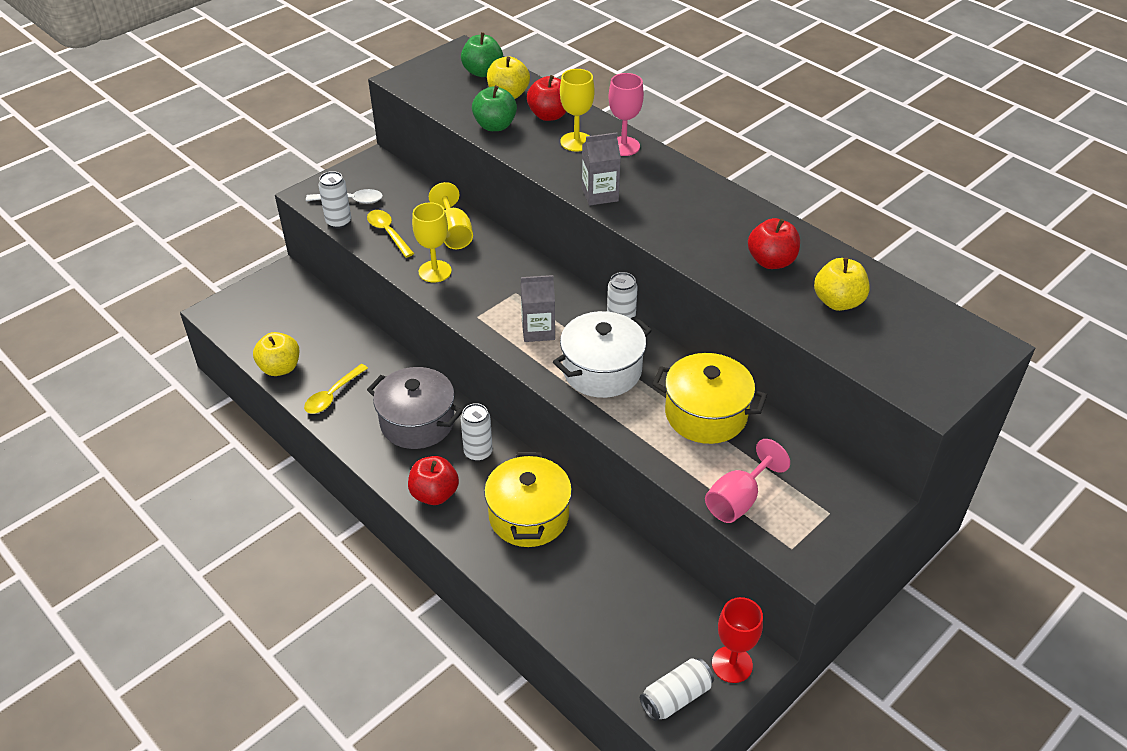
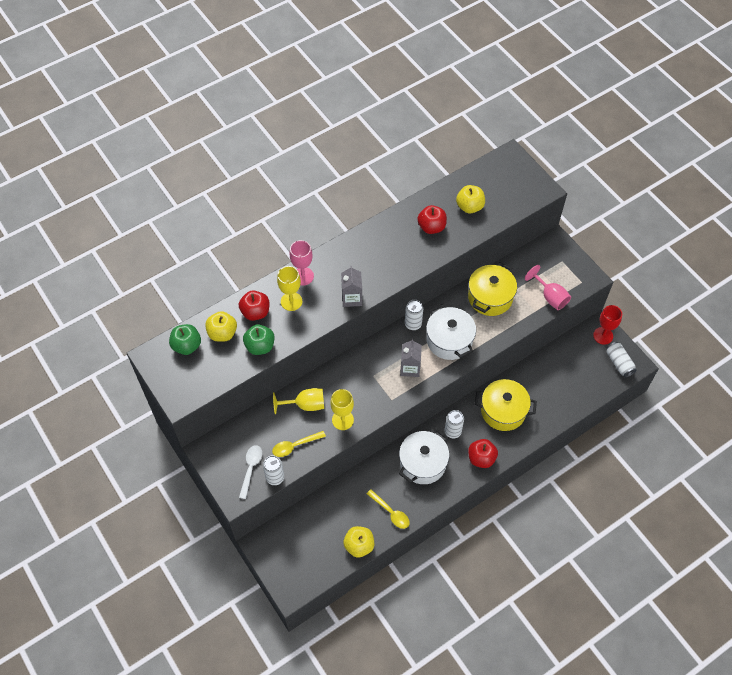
camera: 80 degrees left, 15 degrees up
grey pot [367,367,463,449] -> white pot [399,429,450,484]

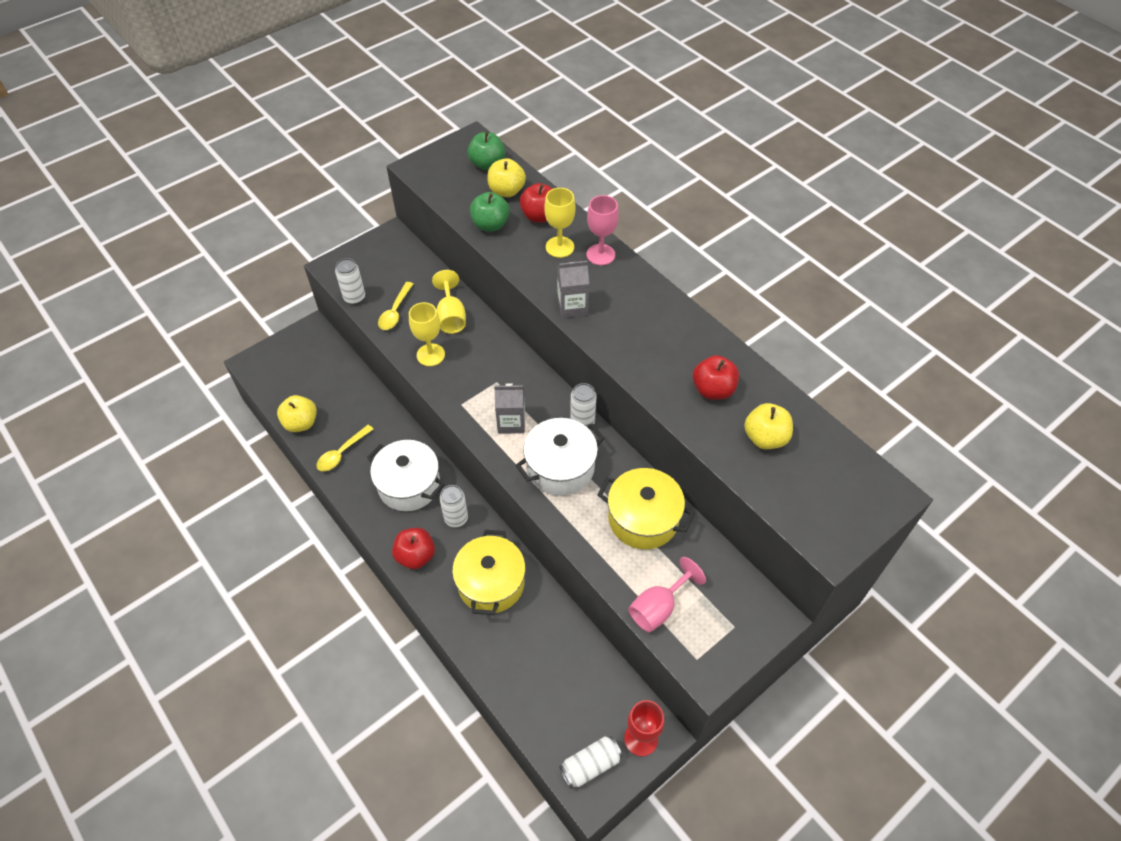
camera: 85 degrees right, 5 degrees down
white spoon [239,445,262,499] -> none
yellow spoon [272,431,326,457] -> yellow spoon turned 135 degrees counterclockwise [378,282,413,330]

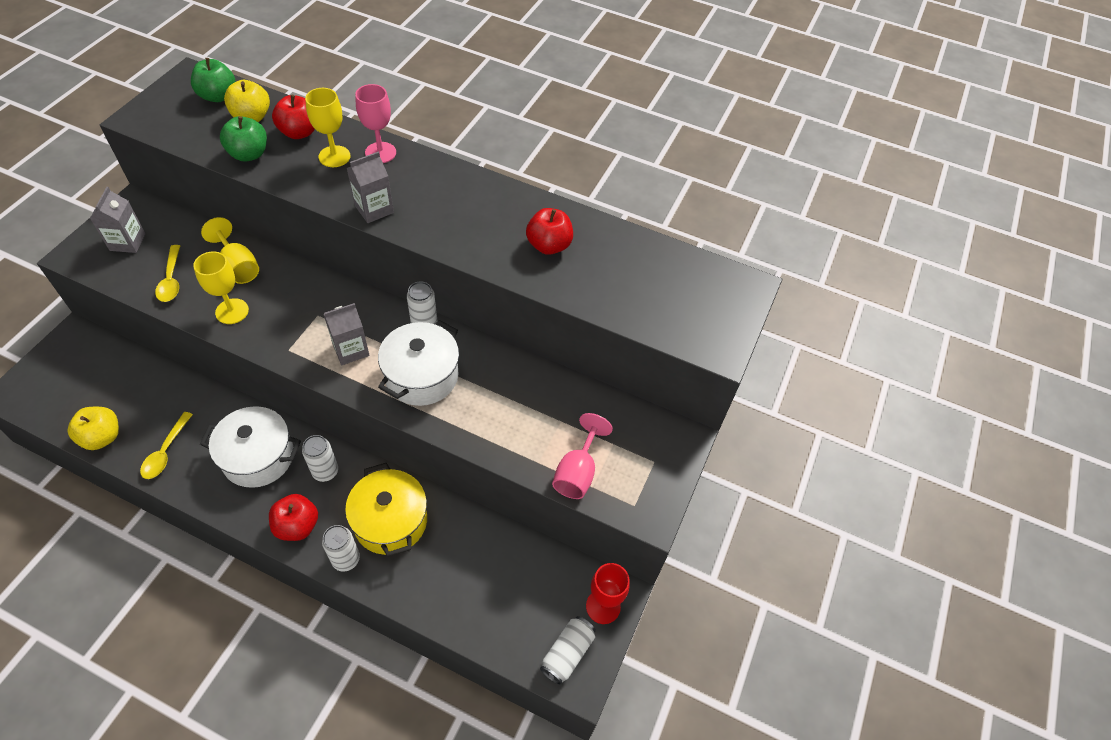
camera: 30 degrees left, 0 degrees up
white can [335,258,365,305] -> white can moved to [322,525,360,571]
yellow pot [598,468,695,550] -> none
yellow apple [744,403,793,449] -> none
none -> grey carton [90,187,146,253]

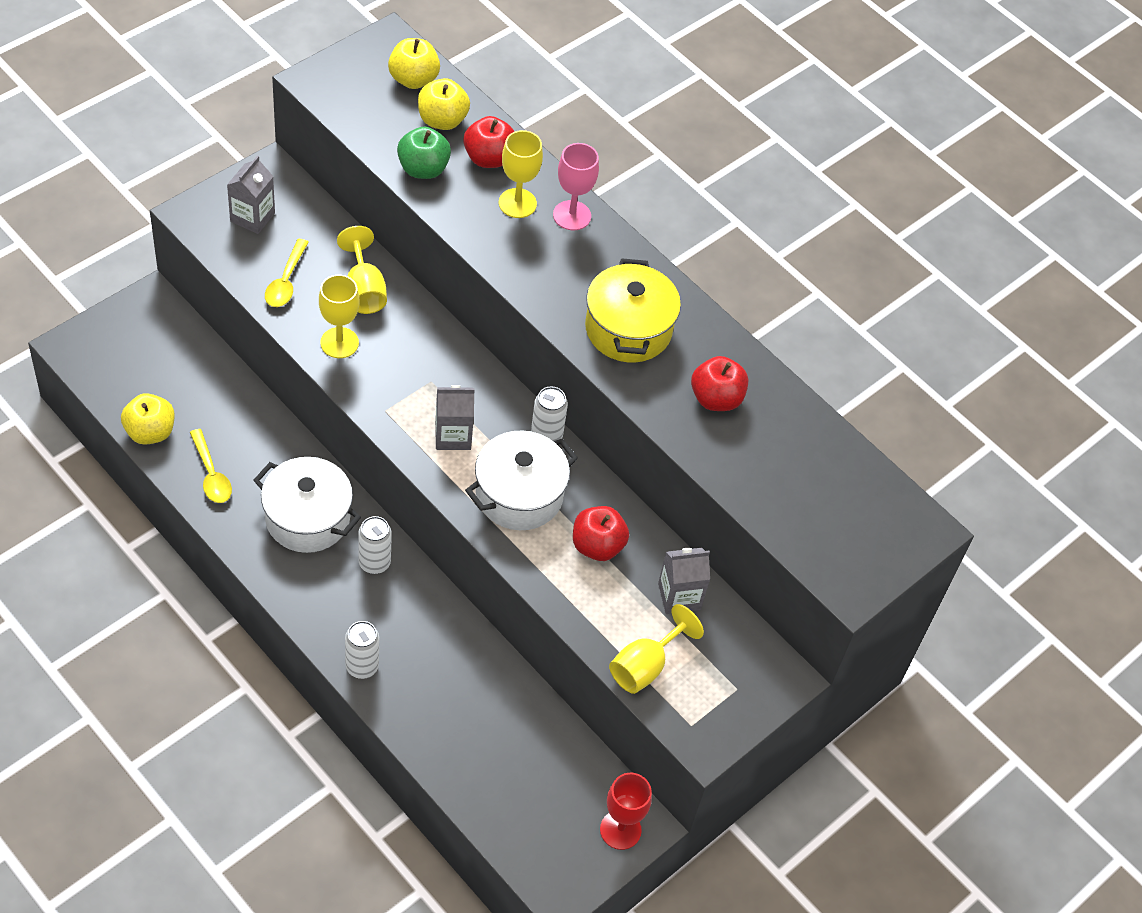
camera: 20 degrees right, 0 degrees up
yellow spoon [140,412,193,479] -> yellow spoon turned 60 degrees counterclockwise [190,429,232,503]
green apple [191,58,236,102] -> yellow apple [388,38,440,89]
red apple [269,494,318,541] -> red apple moved to [573,506,629,561]
yellow pot [345,463,427,557] -> yellow pot moved to [585,258,681,362]
grey carton [347,151,394,223] -> grey carton moved to [658,548,710,614]
white can [540,616,596,685] -> none
pink goblet [552,413,613,499] -> yellow goblet [609,604,704,694]

